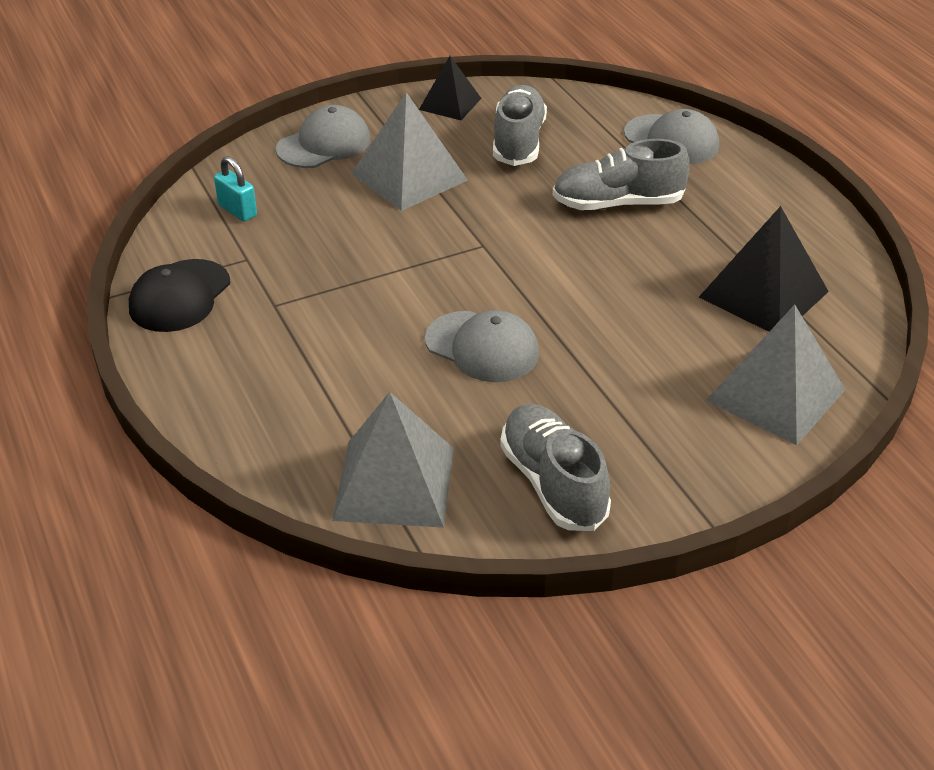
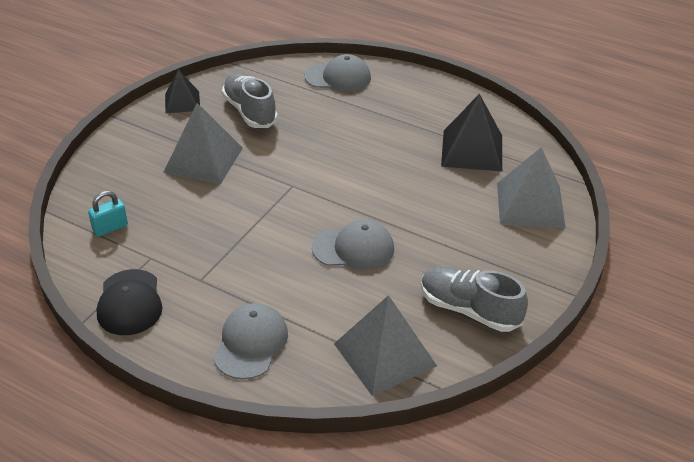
camera: 35 degrees left, 0 degrees up
turquoise padlock [214,156,257,221] -> turquoise padlock turned 45 degrees counterclockwise [88,191,128,237]
grey cap [276,105,371,168] -> grey cap moved to [213,303,288,380]
grey shoe [552,139,690,210] -> none

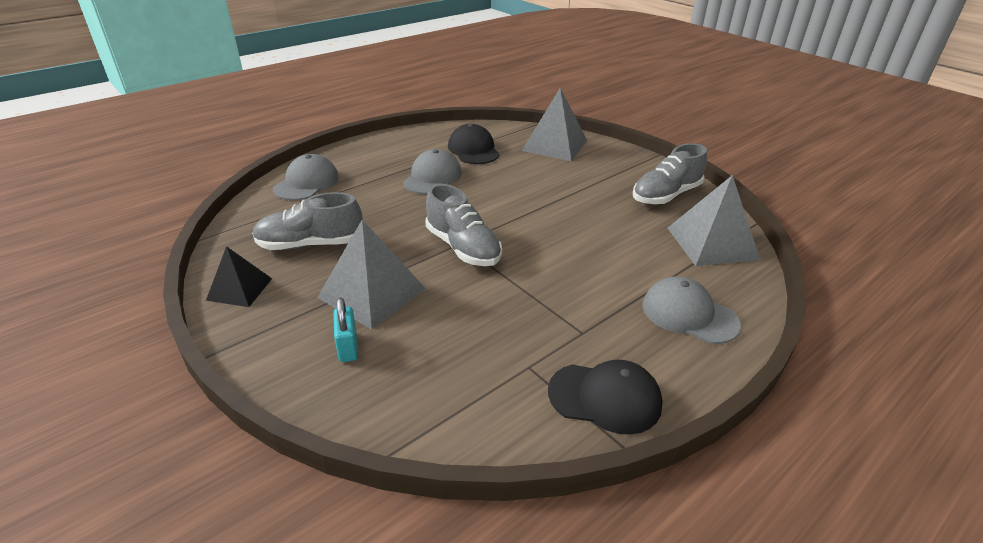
camera: 70 degrees left, 5 degrees down
turquoise padlock [88,191,128,237] -> turquoise padlock moved to [333,297,358,362]
grey cap [312,219,394,270] -> grey cap moved to [403,149,462,194]
black pyramid [441,94,502,172] -> black cap [448,124,500,164]
none -> grey shoe [426,184,502,266]

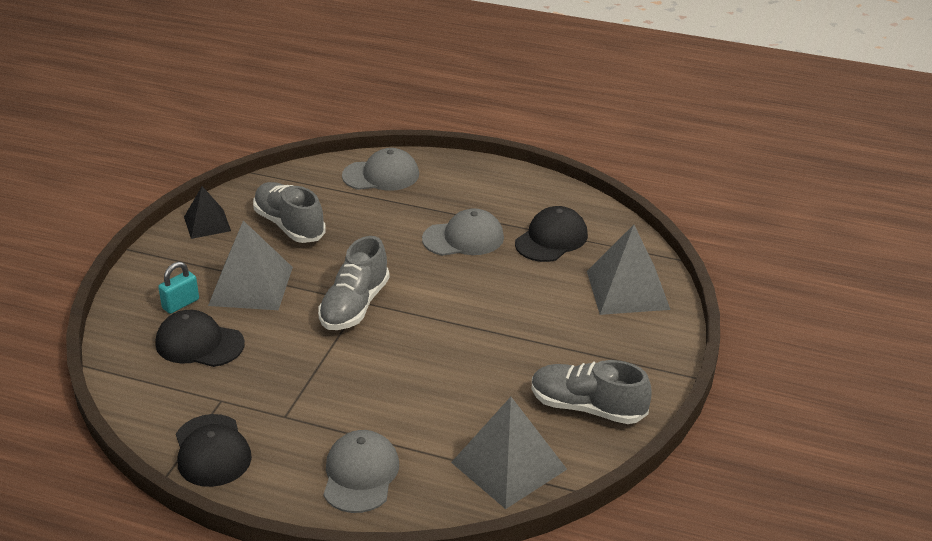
camera: 60 degrees right, 0 degrees up
none -> black cap [156,310,245,367]

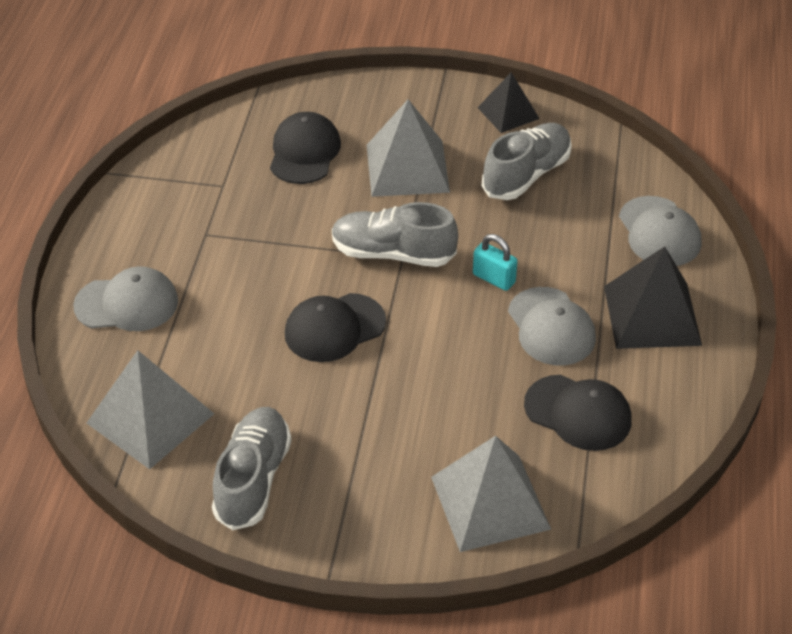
camera: 80 degrees right, 10 degrees up
turquoise padlock [158,262,199,314] -> turquoise padlock moved to [473,234,518,291]
black cap [176,414,252,487] -> black cap moved to [285,293,386,362]
none -> black pyramid [604,246,702,349]

